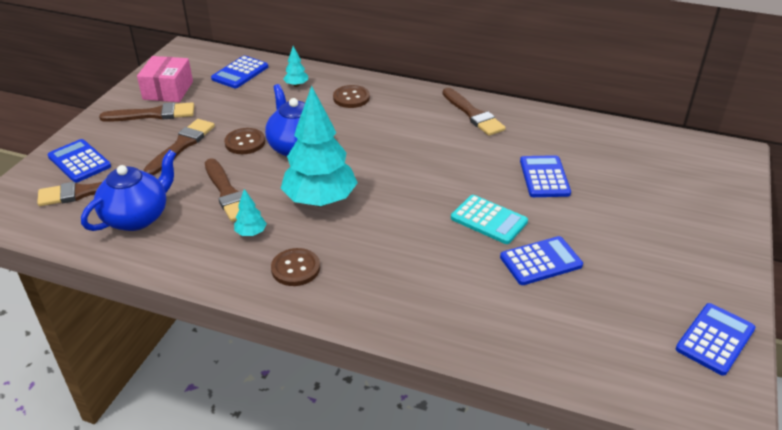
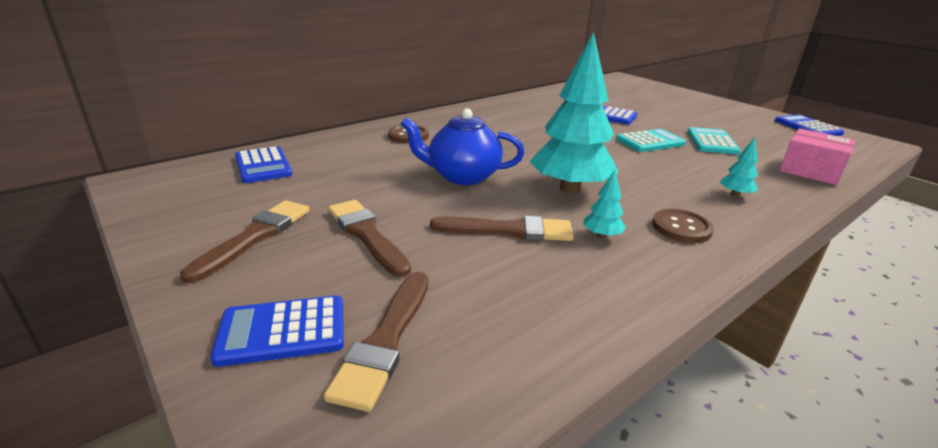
camera: 60 degrees left, 10 degrees down
blue teapot [81,150,176,231] -> none
pink box [137,56,193,102] -> pink box moved to [780,128,856,185]
brown button [224,128,265,154] -> none
turquoise tree [284,46,308,87] -> turquoise tree moved to [720,137,758,197]
brown brush [443,88,506,136] -> none
blue calculator [500,236,583,285] -> turquoise calculator [687,127,740,154]

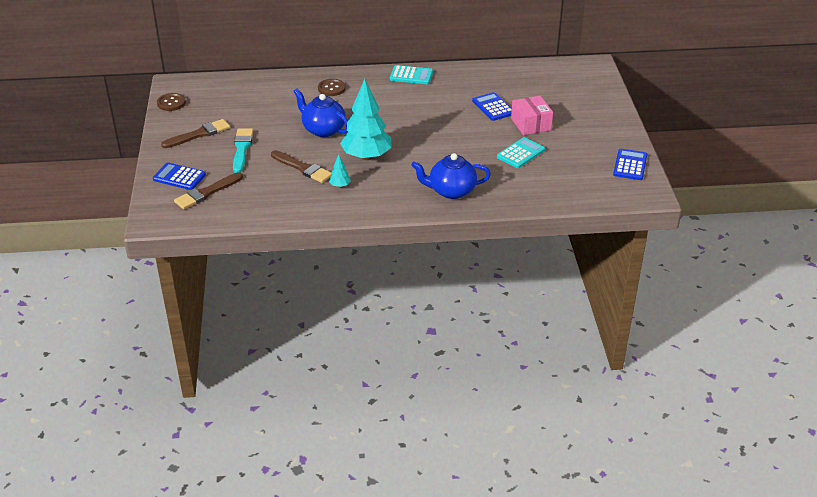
camera: 35 degrees right, 10 degrees up
blue calculator [235,146,292,183] -> none
brown brush [328,200,411,277] -> turquoise brush [233,128,253,173]
turquoise calculator [616,129,686,152] -> turquoise calculator moved to [390,65,433,84]
brown button [652,209,714,243] -> brown button moved to [157,93,186,111]
turquoise tree [720,137,758,197] -> blue teapot [412,153,491,199]
pink box [780,128,856,185] -> pink box moved to [511,96,553,135]

